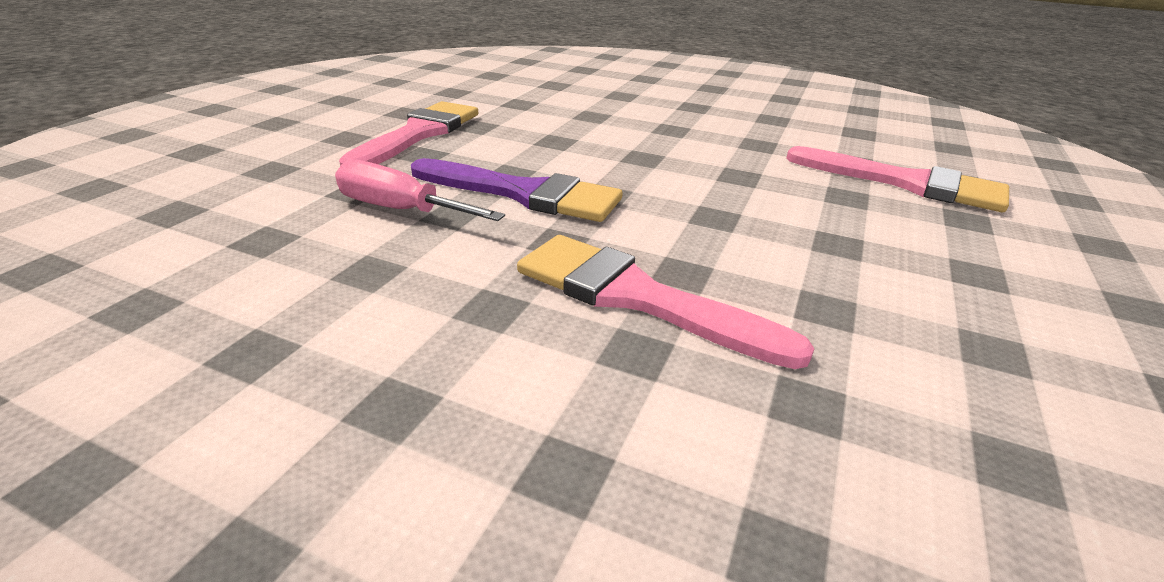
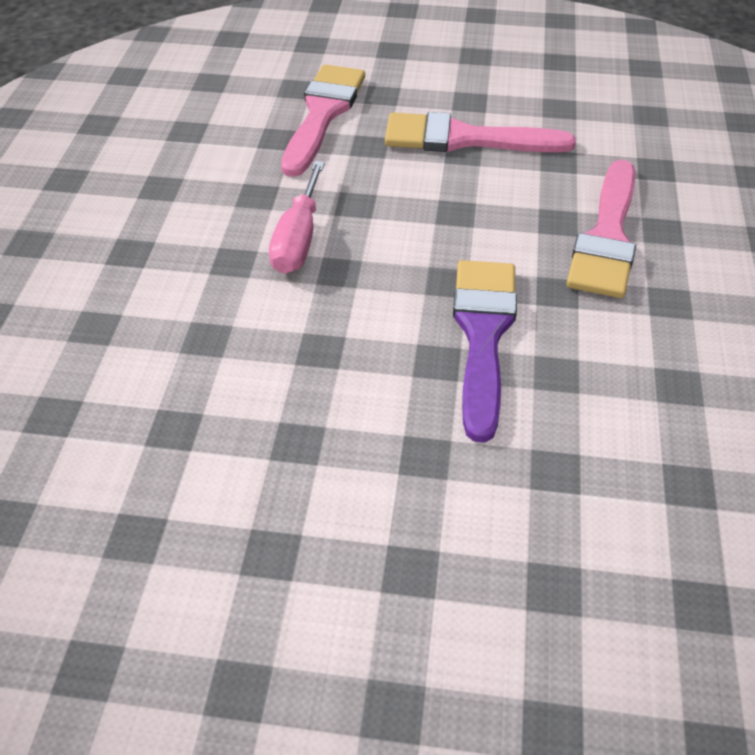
camera: 105 degrees left, 15 degrees up
pink screwdriver [335,159,505,221] -> pink screwdriver moved to [269,161,325,274]
pink brush [339,101,478,166] -> pink brush moved to [385,112,576,152]

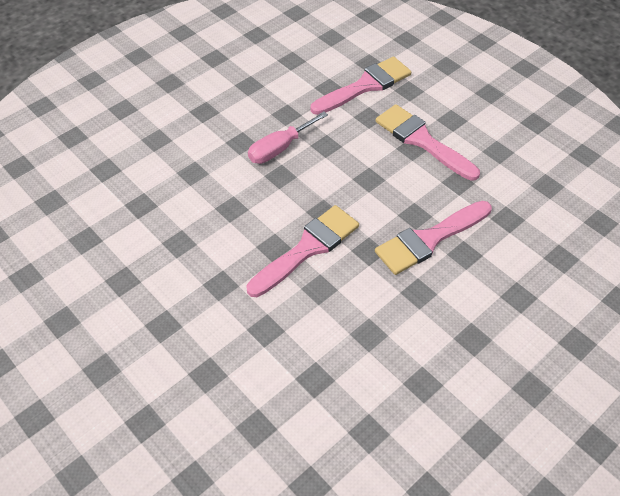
camera: 40 degrees right, 5 degrees up
purple brush [453,260,517,443] -> pink brush [247,205,359,297]

